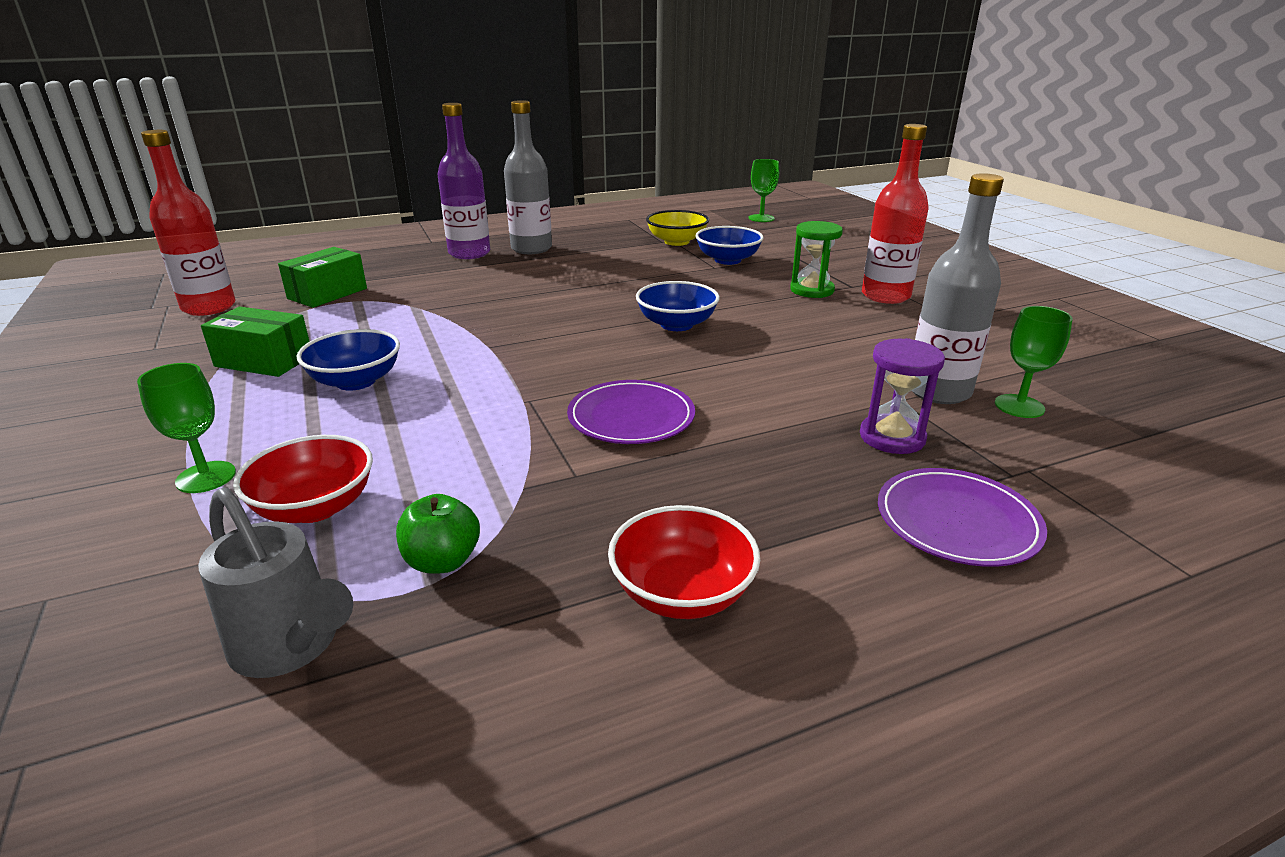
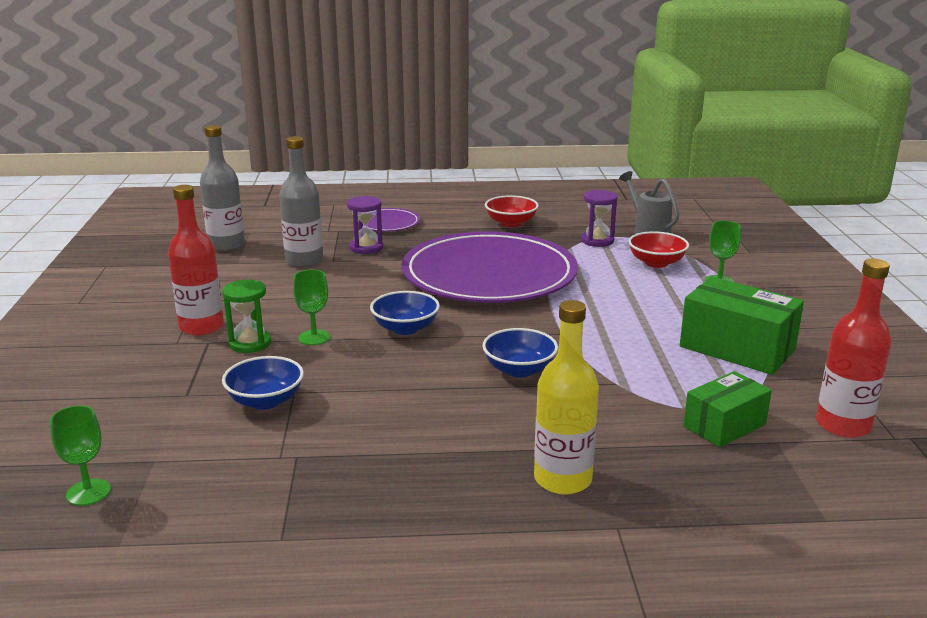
camera: 160 degrees left, 5 degrees down
green box [201,306,310,377] -> green box [680,277,804,375], size x1.58
blue bowl [297,329,400,391] -> blue bowl moved to [482,328,558,377]
green apple [396,494,480,574] -> purple hourglass [581,190,618,247]
purple bottle [437,103,490,259] -> yellow bottle [534,300,599,494]
grey bottle [504,100,552,254] -> grey bottle moved to [200,125,245,251]
purple plate [567,380,695,444] -> purple plate [402,231,578,303], size x2.35
yellow bowl [646,210,709,246] -> none
green goblet [995,306,1073,418] -> green goblet moved to [293,270,330,345]

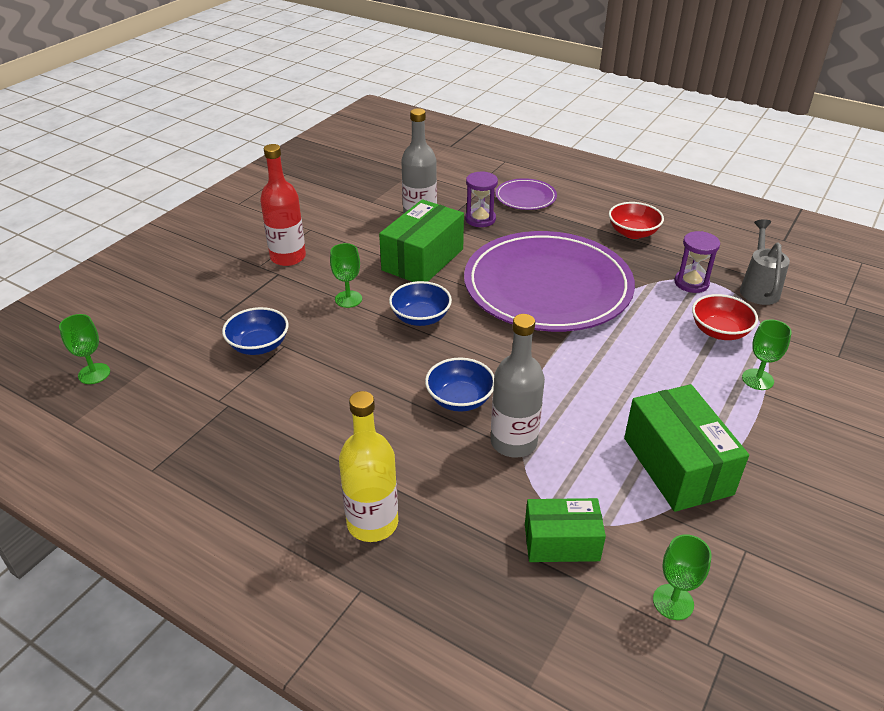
camera: 35 degrees right, 15 degrees up
grey bottle [200,125,245,251] -> grey bottle moved to [491,314,545,458]
green hourglass [222,279,271,353] -> none
red bottle [816,259,891,438] -> green goblet [653,534,712,620]
none -> green box [379,199,464,282]

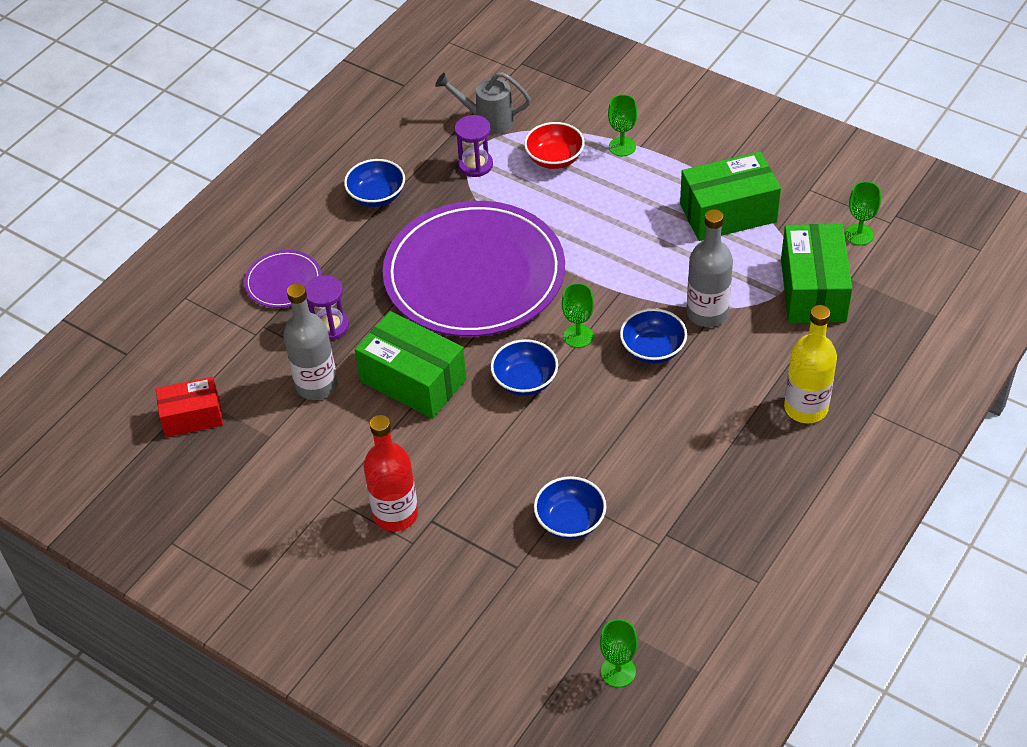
camera: 85 degrees left, 10 degrees up
green goblet [330,243,362,308] -> green goblet moved to [562,283,594,348]
green box [525,498,606,562] -> green box [781,224,852,323], size x1.58
red bowl [609,202,664,239] -> blue bowl [344,159,405,207]
none -> red box [156,377,223,437]

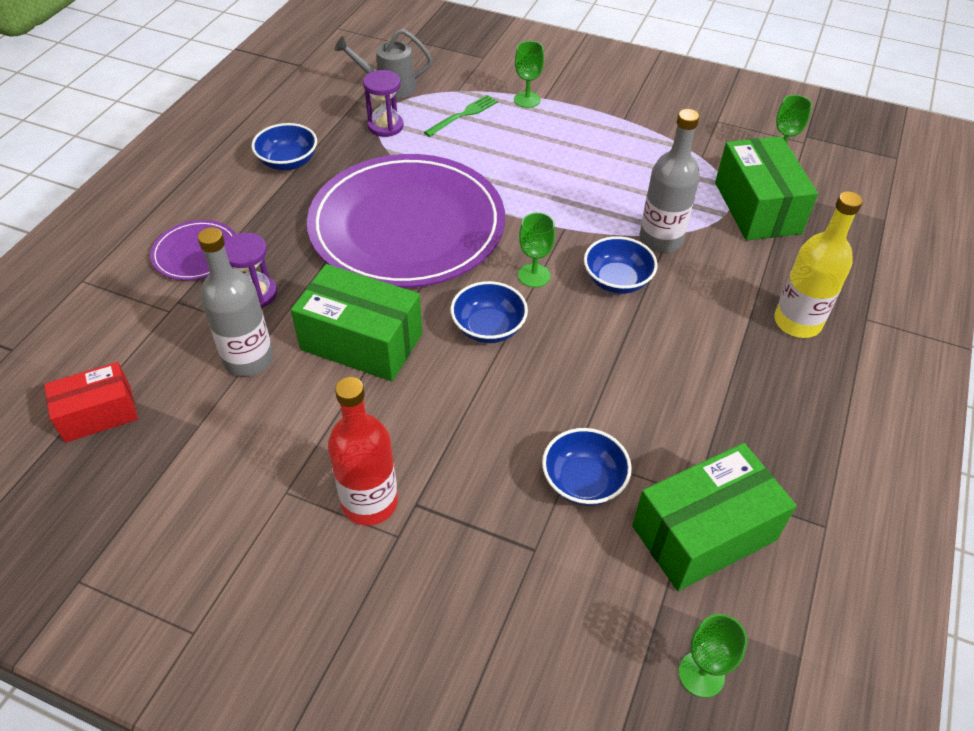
camera: 15 degrees left, 0 degrees up
red bowl [524,122,585,169] -> green fork [424,95,498,137]
green box [680,152,781,241] -> green box moved to [632,443,797,591]

